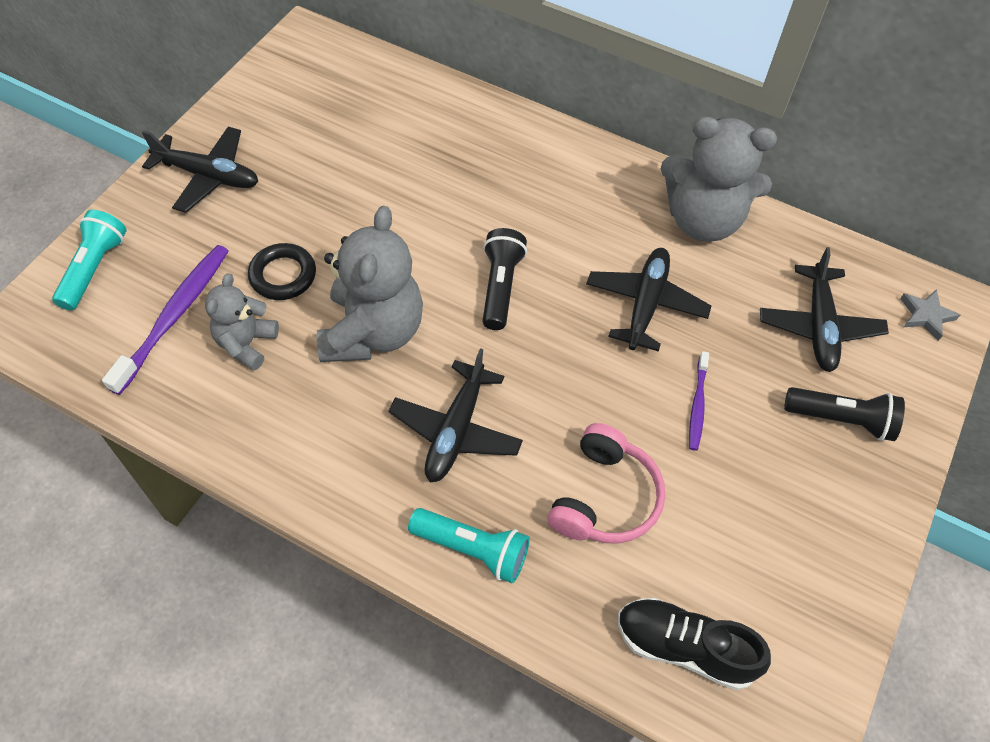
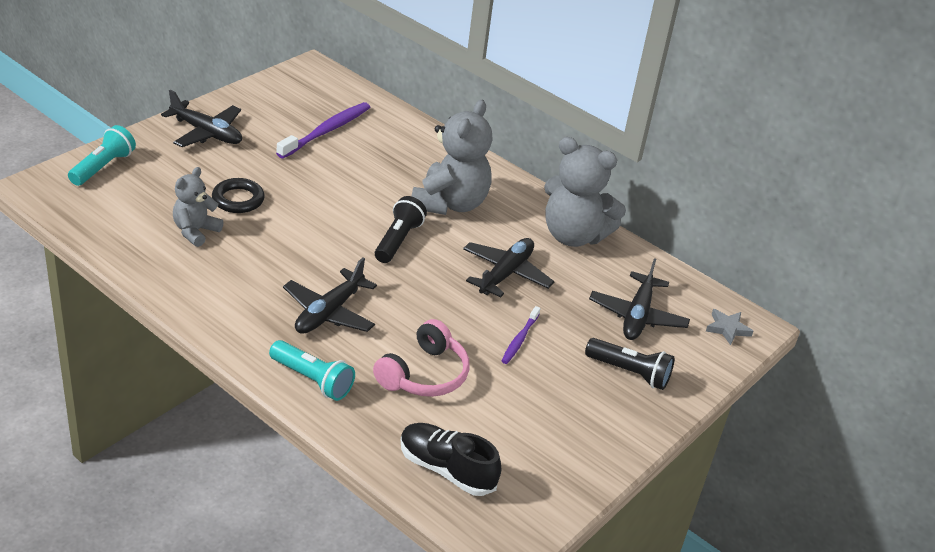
camera: 10 degrees right, 20 degrees down
purple toothbrush [102,245,229,395] -> purple toothbrush moved to [276,102,370,158]
grey teddy bear [317,205,423,362] -> grey teddy bear moved to [411,100,492,215]

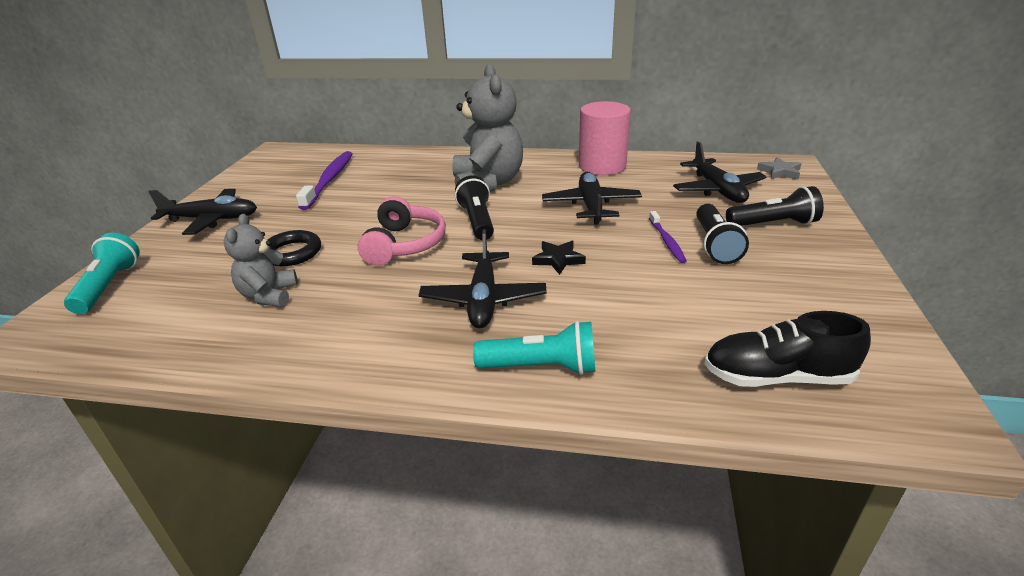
camera: 25 degrees left, 5 degrees down
pink headphones [373,319,470,397] -> pink headphones moved to [358,196,446,266]
grey teddy bear [544,137,626,247] -> pink cylinder [579,101,631,175]
none -> black star [532,241,586,275]
none -> black flashlight [696,204,749,264]

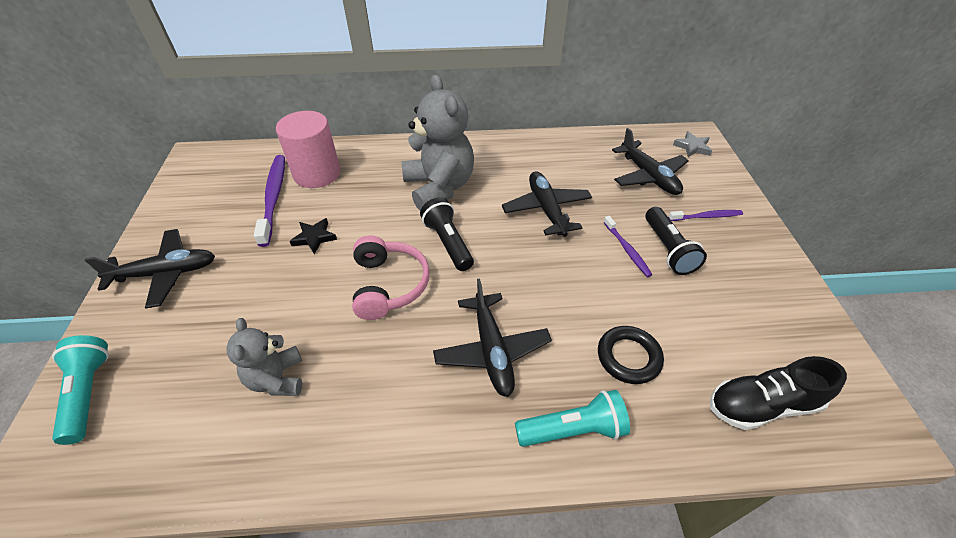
camera: 15 degrees left, 15 degrees up
black ring [267,230,321,266] -> black ring moved to [598,326,664,384]
black star [532,241,586,275] -> black star moved to [290,218,337,255]
pink cylinder [579,101,631,175] -> pink cylinder moved to [276,111,340,188]
black flashlight [726,186,824,226] -> purple toothbrush [668,210,743,221]

